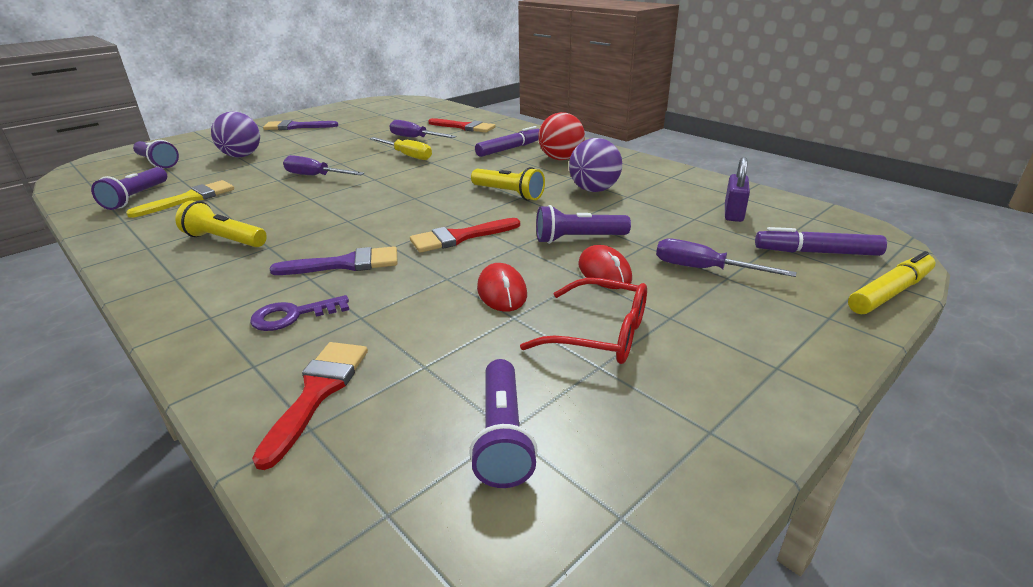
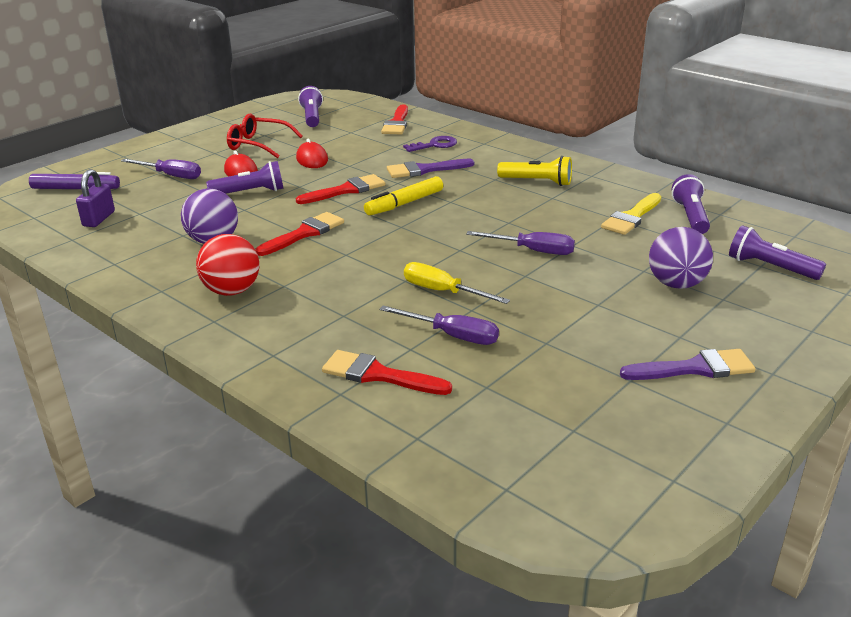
camera: 175 degrees right, 0 degrees up
yellow flashlight [471,167,545,201] -> red brush [256,212,344,256]
purple marker [475,126,540,157] -> none
yellow marker [848,251,936,314] -> yellow marker moved to [364,176,443,216]

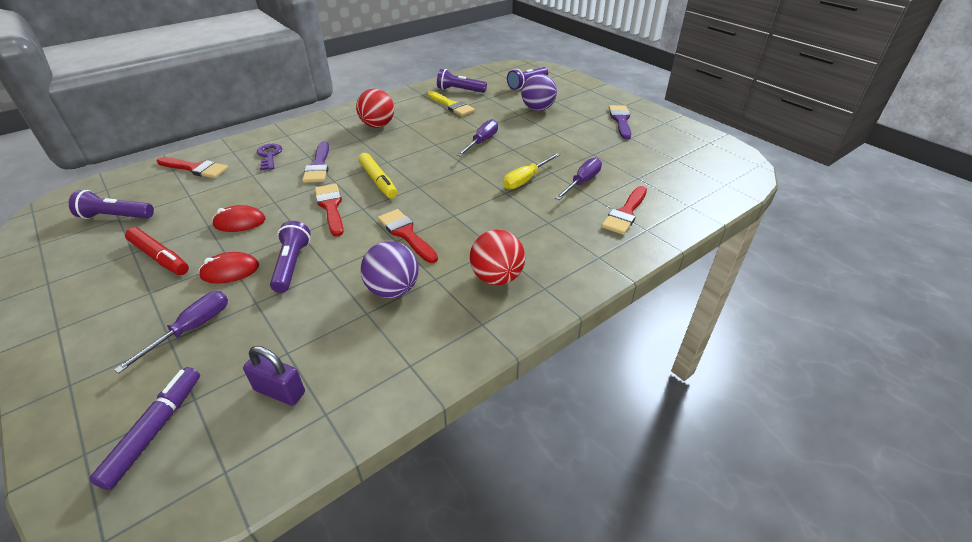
camera: 80 degrees left, 10 degrees up
red glasses [227,114,303,158] -> red marker [125,227,189,275]
yellow flashlight [497,156,572,186] -> red ball [356,89,394,128]

